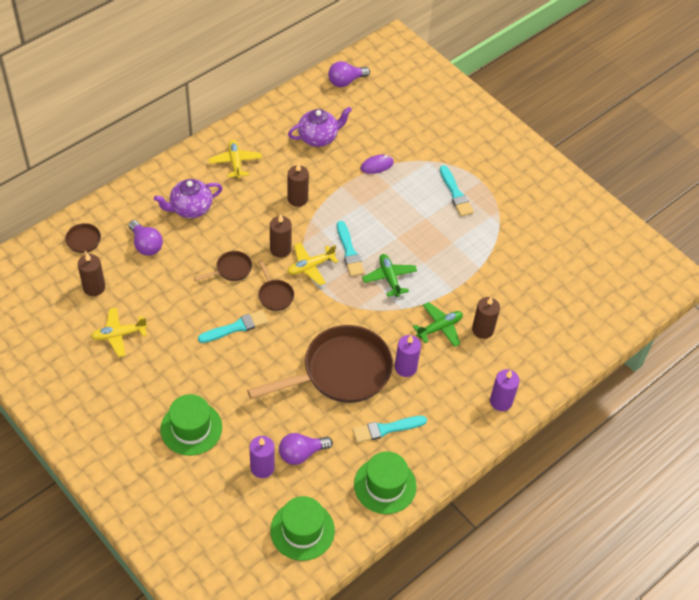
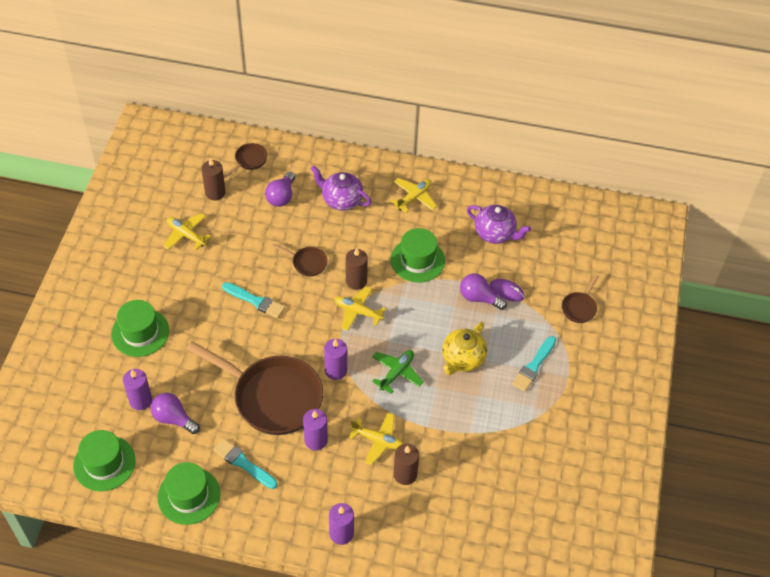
camera: 55 degrees right, 0 degrees up
brown pan [258,260,294,311] -> brown pan moved to [562,274,599,323]
brown candle [287,163,309,207] -> green hat [391,228,445,282]
purple light bulb [328,61,370,87] -> purple light bulb moved to [460,273,507,310]
turquoise brush [337,221,365,277] -> none
green plane [413,302,463,347] -> yellow plane [349,412,404,465]
none -> purple candle [324,339,347,380]
none -> yellow teapot [442,322,487,375]

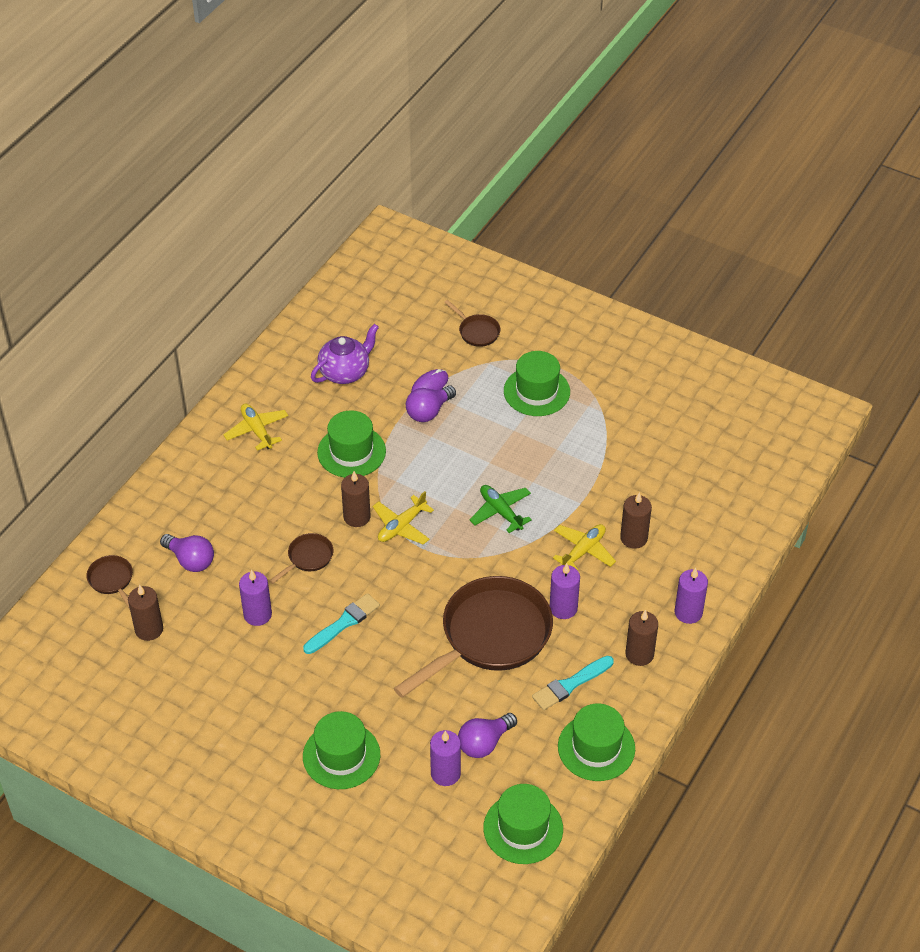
camera: 70 degrees left, 5 degrees down
yellow plane [164,213,211,250] -> none
purple teapot [310,165,371,211] -> none
purple candle [324,339,347,380] -> purple candle moved to [239,569,272,626]
yellow teapot [442,322,487,375] -> none
turquoise brush [512,336,556,392] -> green hat [504,351,570,416]
none -> brown candle [625,610,658,666]

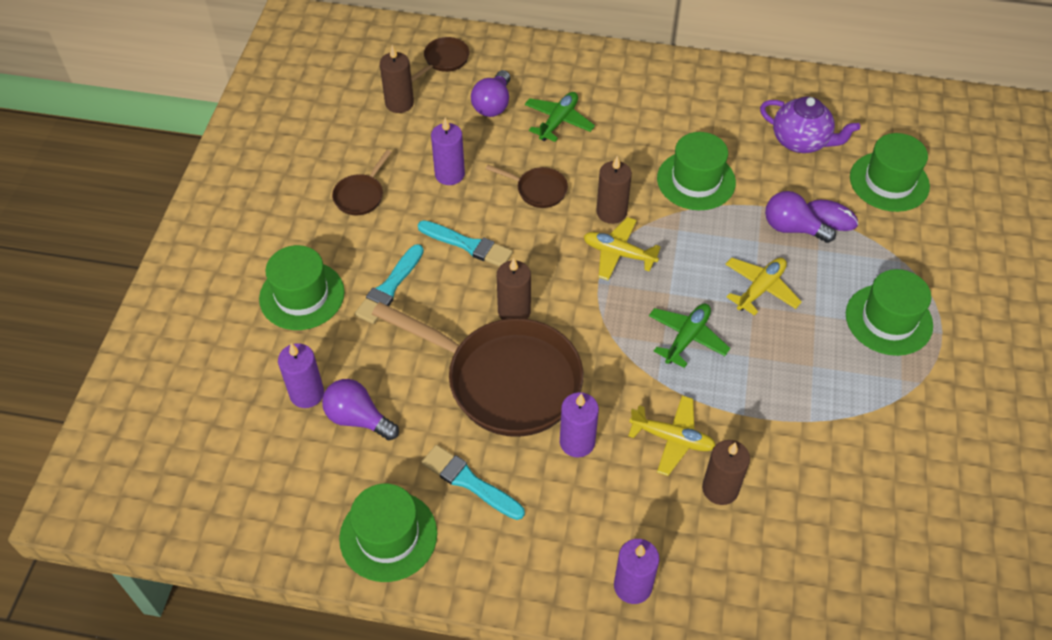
camera: 70 degrees right, 5 degrees up
yellow plane [223,403,288,451] -> yellow plane moved to [725,258,802,316]
brown pan [444,300,500,347] -> brown pan moved to [332,150,392,215]
green hat [483,784,563,864] -> green hat moved to [850,133,930,212]
brown candle [625,610,658,666] -> brown candle moved to [497,258,531,319]
none -> turquoise brush [355,244,424,324]
none -> green plane [525,92,595,142]

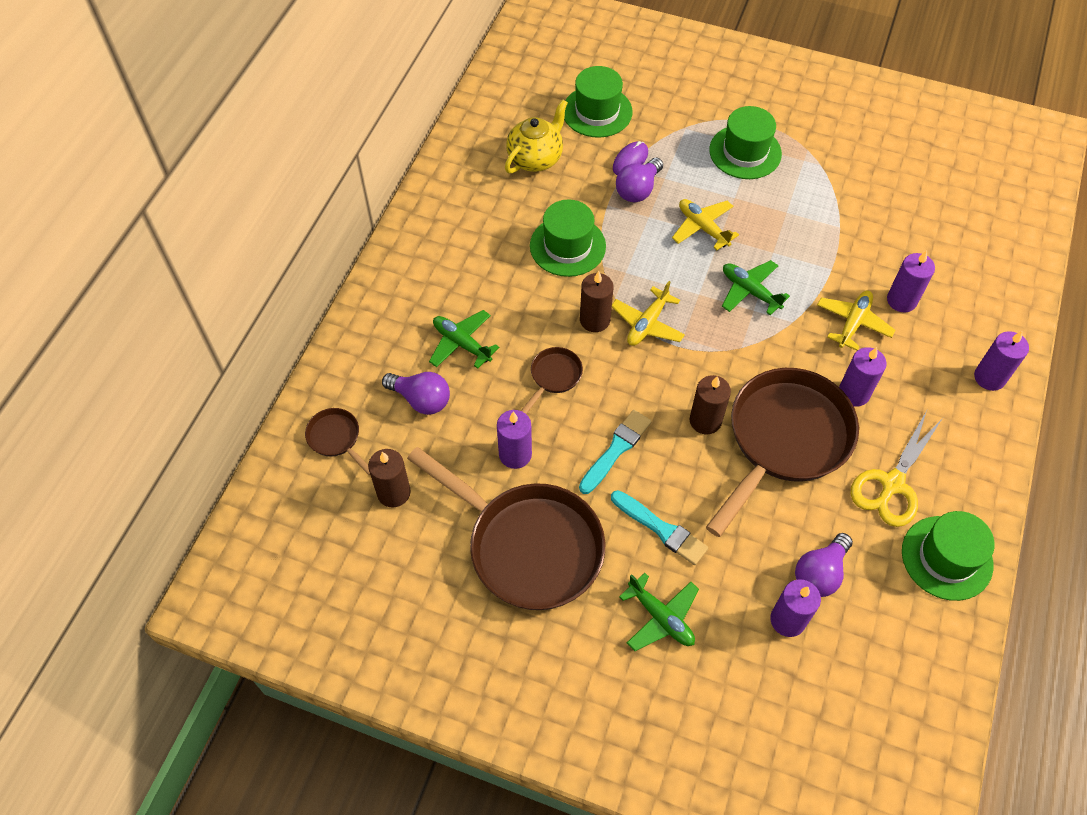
camera: 80 degrees left, 5 degrees up
green hat [259,245,345,330] -> green plane [619,573,699,651]
brown pan [332,150,392,215] -> brown pan [407,447,605,610], size x2.34
turquoise brush [421,445,525,520] -> yellow scissors [851,411,943,527]
brown candle [702,440,750,505] -> purple candle [887,251,935,313]
purple teapot [760,96,860,153] -> yellow teapot [505,99,568,174]

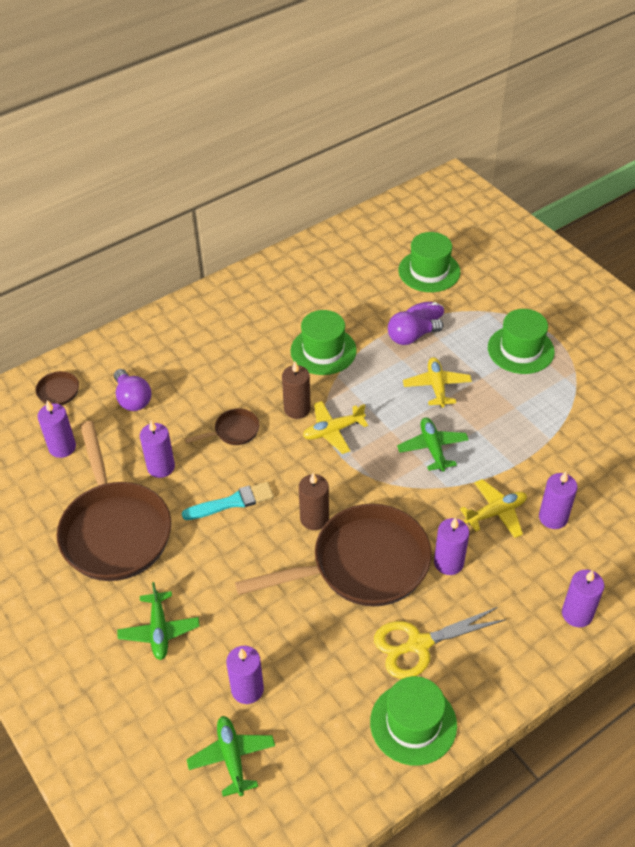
camera: 35 degrees right, 10 degrees down
brown candle [368,449,411,507] -> purple candle [38,400,76,458]
green plane [429,310,499,369] -> green plane moved to [187,716,275,797]
yellow teapot [505,99,568,174] -> none
turquoise brush [611,490,708,565] -> none
purple light bulb [795,533,853,597] -> none

